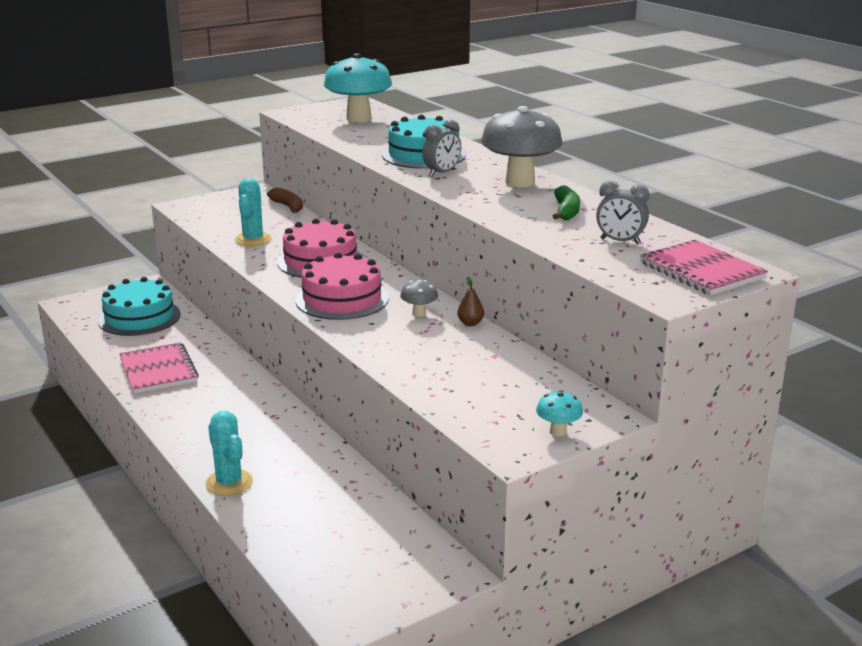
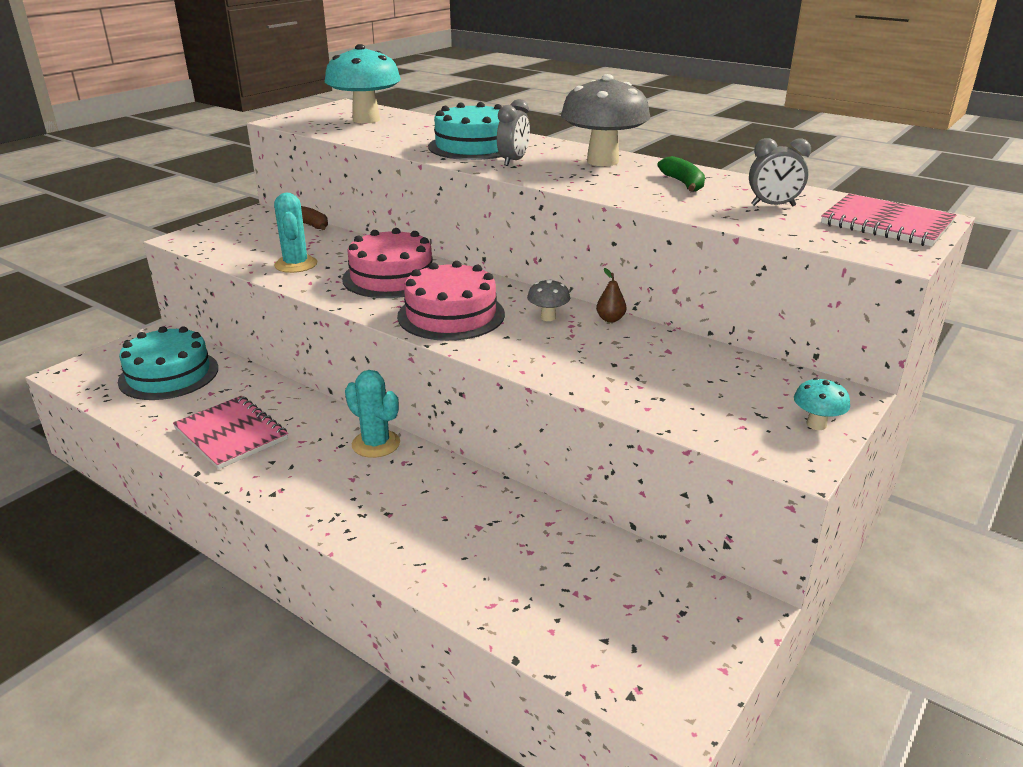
camera: 20 degrees left, 5 degrees up
turquoise cactus [205,411,253,496] -> turquoise cactus moved to [345,370,400,458]

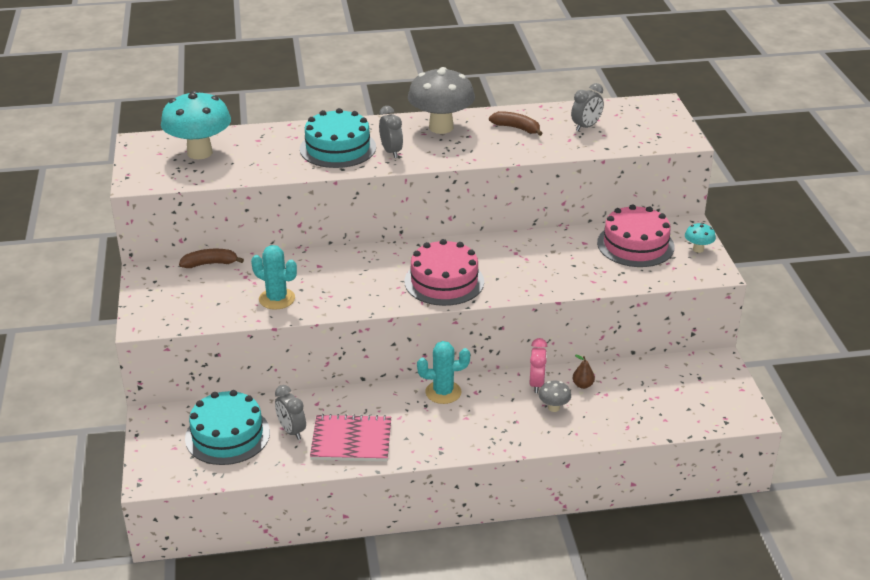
camera: 45 degrees left, 5 degrees up
pink cake [342,228,433,298] -> pink cake moved to [597,204,675,267]
grey mushroom [527,279,570,321] -> grey mushroom moved to [539,381,571,412]
brown pear [596,268,626,322] -> brown pear moved to [573,355,595,389]
green banana [657,156,705,192] -> brown banana [489,111,543,136]
pink notebook [821,194,956,246] -> none
none -> grey clock [275,385,306,440]
none -> pink clock [529,338,547,393]

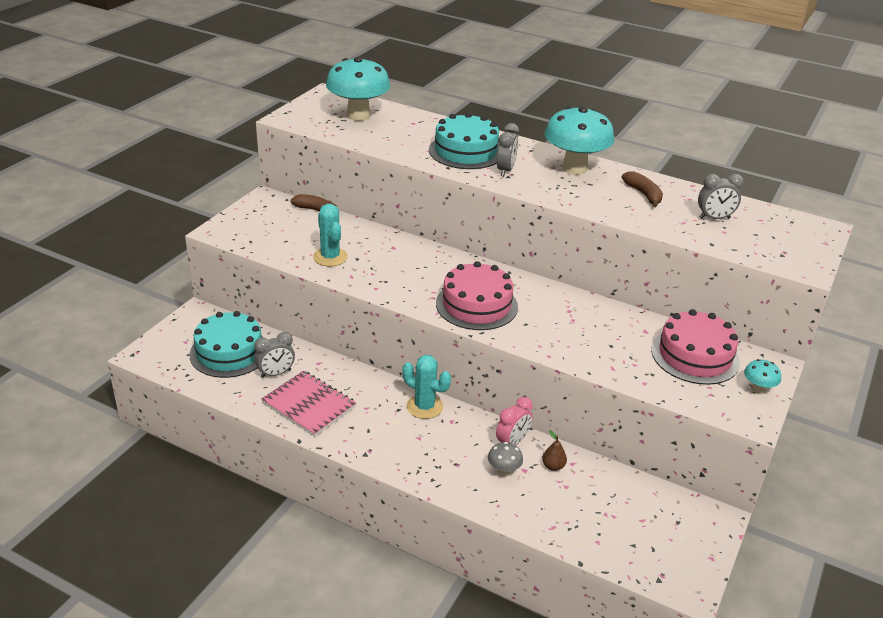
camera: 35 degrees right, 0 degrees up
grey clock [275,385,306,440] -> grey clock turned 120 degrees counterclockwise [254,332,295,378]
grey mushroom [408,67,475,134] -> turquoise mushroom [545,106,614,175]

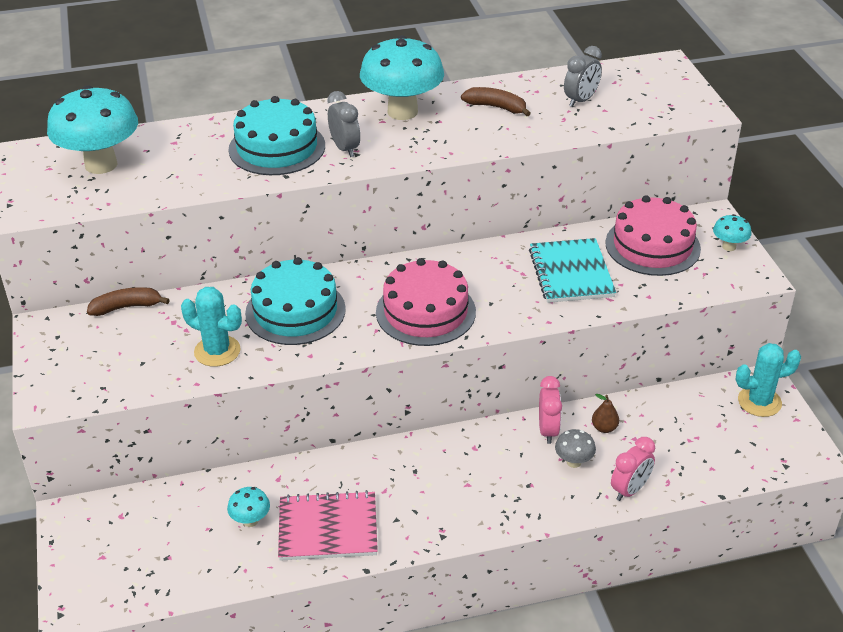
camera: 40 degrees left, 5 degrees up
turquoise cake [189,311,264,378] -> turquoise cake moved to [245,257,346,345]
grey clock [254,332,295,378] -> turquoise mushroom [227,487,270,527]
turquoise cactus [402,355,451,419] -> turquoise cactus moved to [736,343,801,417]
none -> turquoise notebook [529,238,616,303]
none -> pink clock [611,437,655,501]

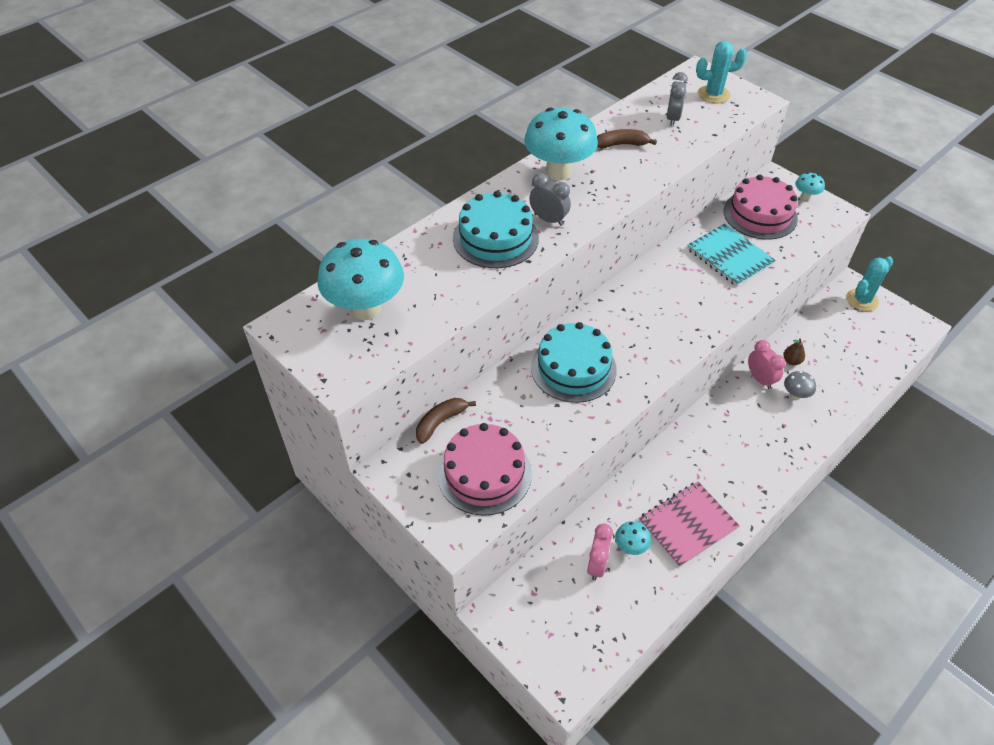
camera: 30 degrees left, 10 degrees up
turquoise cactus [181,287,242,367] -> turquoise cactus moved to [696,41,747,103]
pink cake [376,258,476,346] -> pink cake moved to [437,423,532,516]
pink clock [611,437,655,501] -> pink clock moved to [587,523,613,580]

